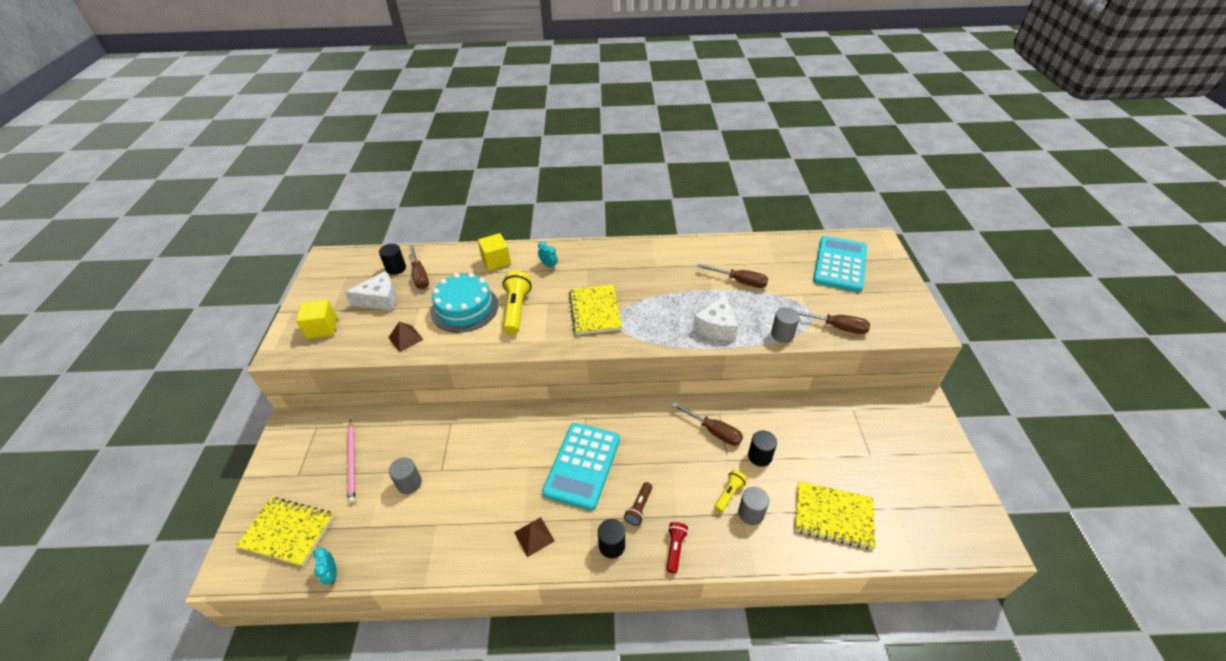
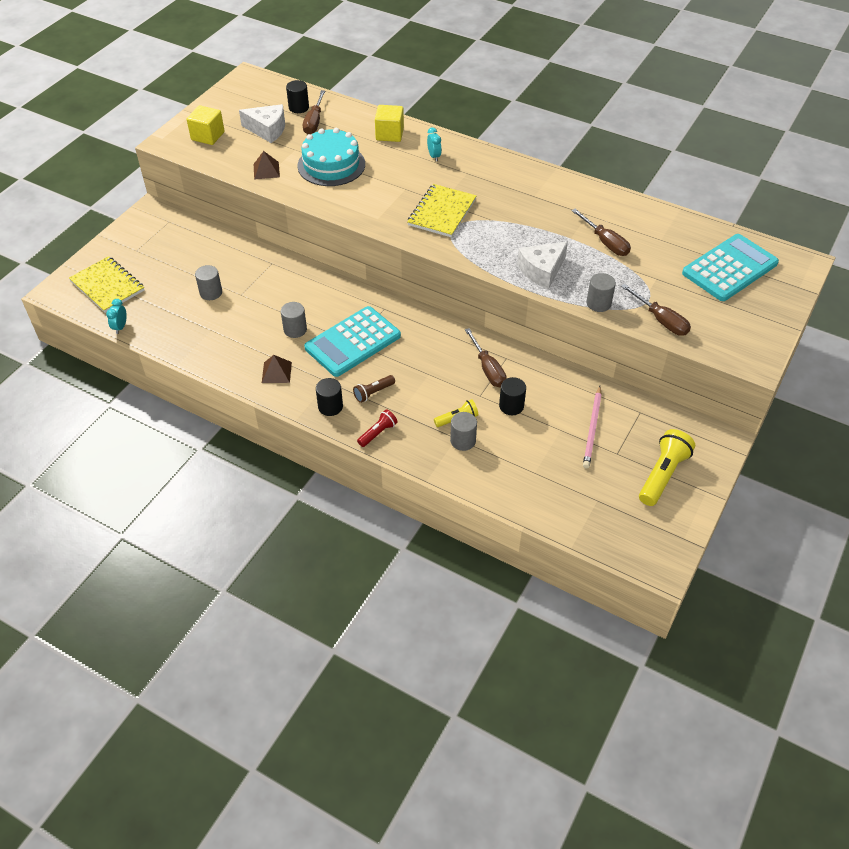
camera: 30 degrees right, 5 degrees up
pink pencil [348,420,355,504] -> pink pencil moved to [583,386,602,468]
yellow flashlight [502,271,532,335] -> yellow flashlight moved to [639,429,695,506]
yellow notebook [795,481,875,549] -> none
none -> grey cylinder [281,302,307,338]

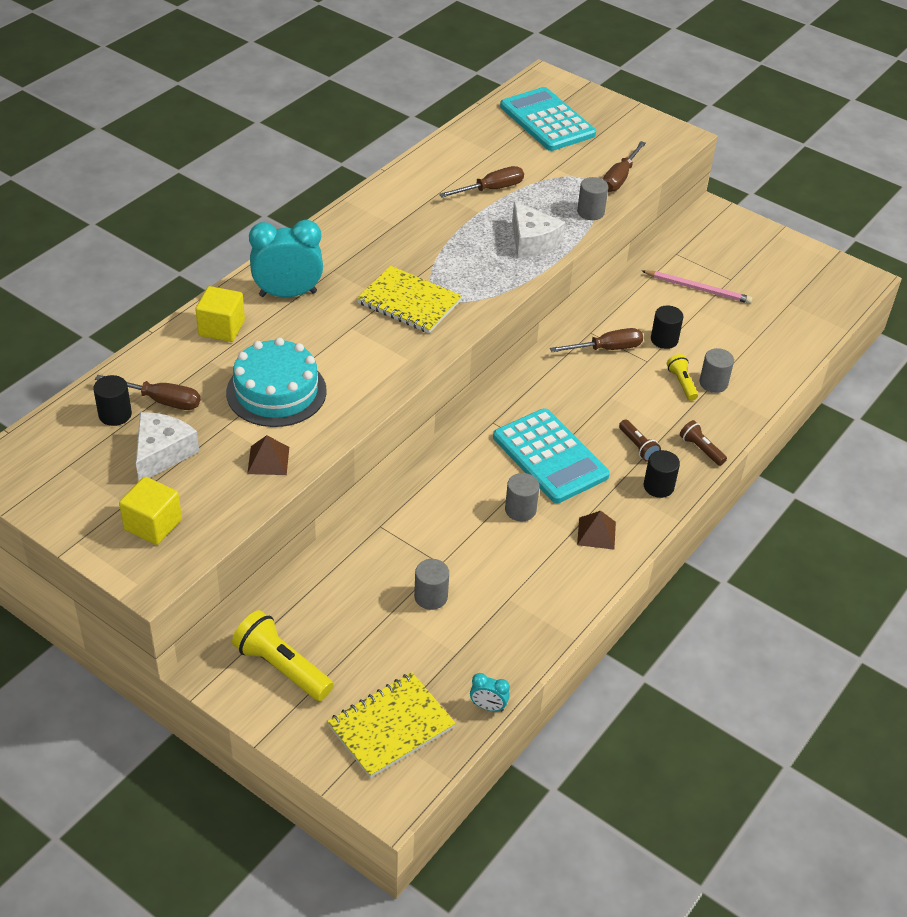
camera: 85 degrees left, 5 degrees down
red flashlight [357,409,398,447] -> brown flashlight [680,420,727,466]
turquoise clock [427,127,442,161] -> turquoise clock [249,220,323,297], size x2.20
brown screwdriver [621,284,691,336] -> brown screwdriver turned 150 degrees clockwise [603,141,646,192]
yellow flashlight [639,429,695,506] -> yellow flashlight moved to [232,610,333,701]

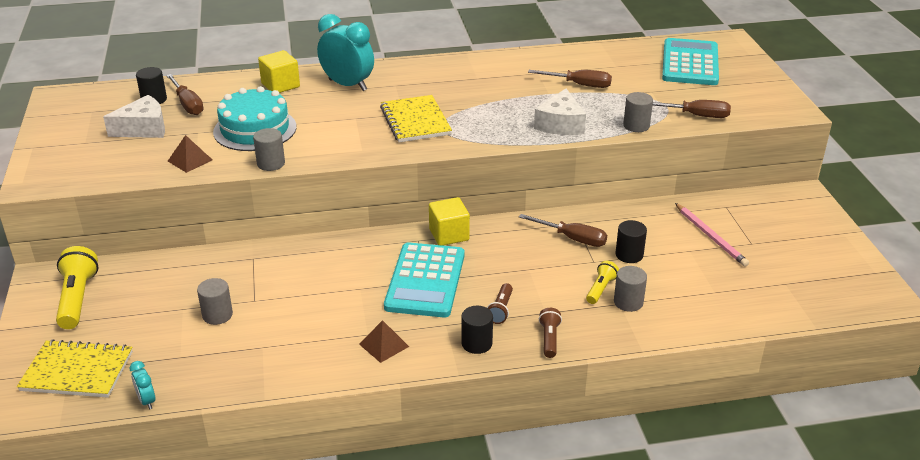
camera: 45 degrees right, 10 degrees down
yellow cube [119,477,182,545] -> yellow cube moved to [429,197,470,246]
grey cylinder [505,473,540,521] -> grey cylinder moved to [253,128,285,171]
brown screwdriver [603,141,646,192] -> brown screwdriver turned 150 degrees counterclockwise [653,100,731,118]

